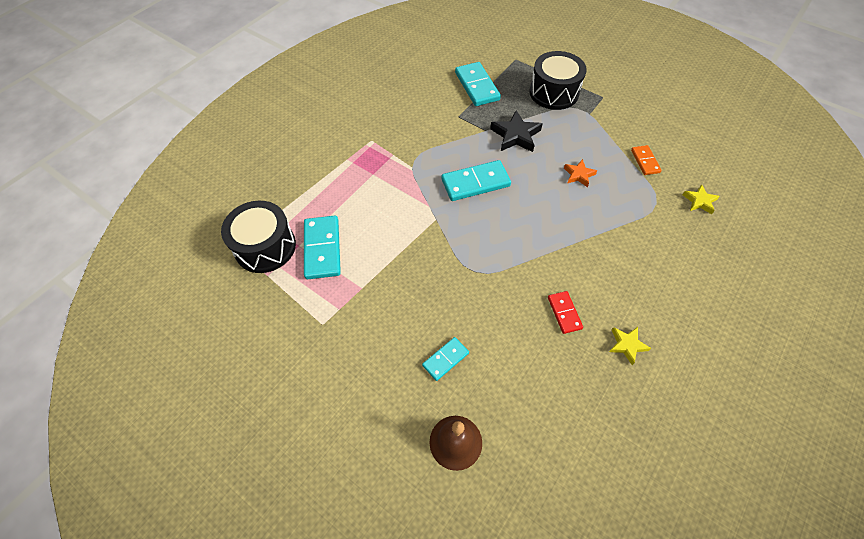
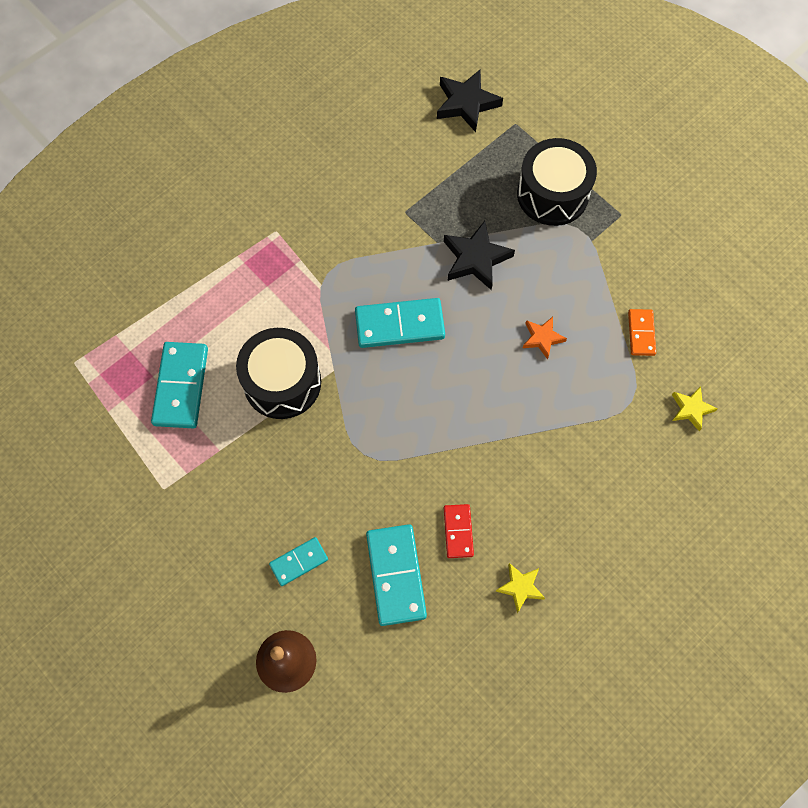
camera: 10 degrees right, 10 degrees up
black drum [221,201,296,273] -> black drum moved to [236,328,321,419]
turquoise domino [455,62,501,106] -> turquoise domino moved to [366,524,427,626]
none -> black star [437,70,503,132]

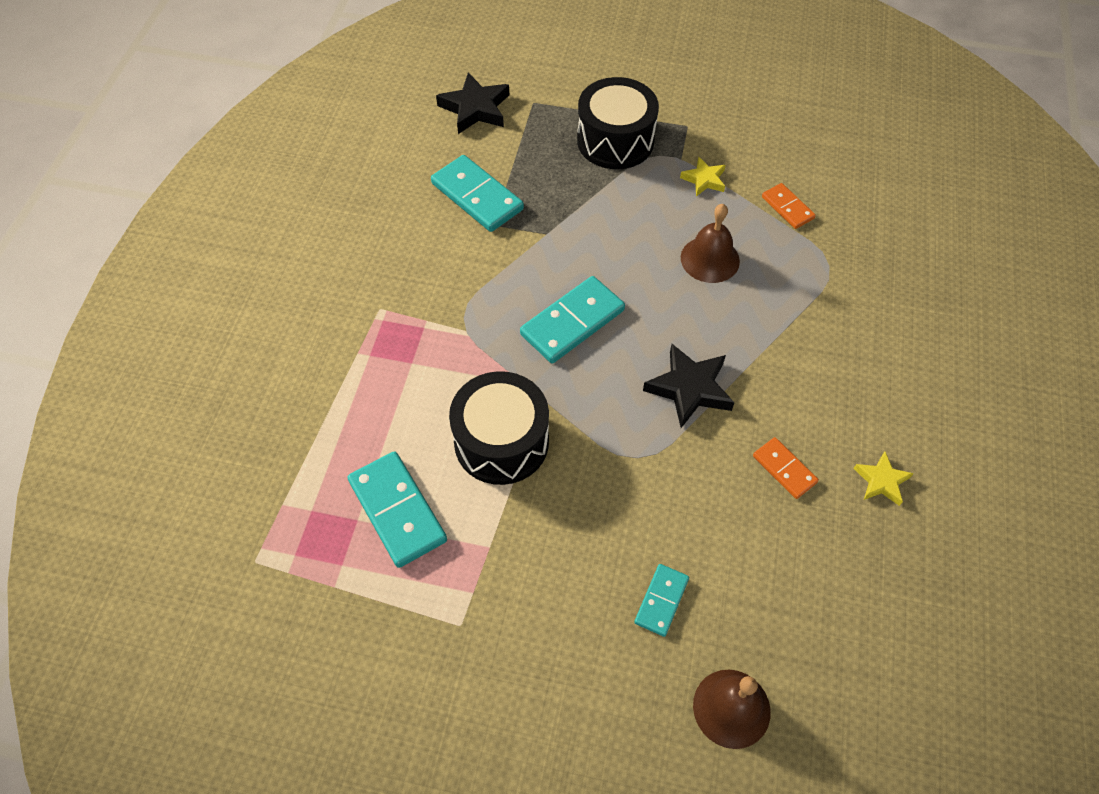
camera: 35 degrees left, 10 degrees down
turquoise domino [366,524,427,626] -> turquoise domino moved to [431,155,524,232]
black star [444,221,515,290] -> black star moved to [643,344,735,428]
red domino [444,504,474,558] -> orange domino [753,437,819,499]
orange star [523,317,567,360] -> brown bell [681,204,740,283]
yellow star [672,386,718,431] -> yellow star moved to [680,157,726,196]

